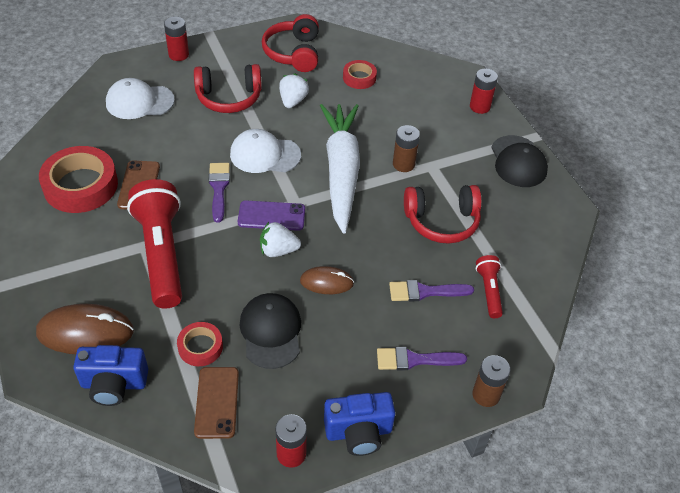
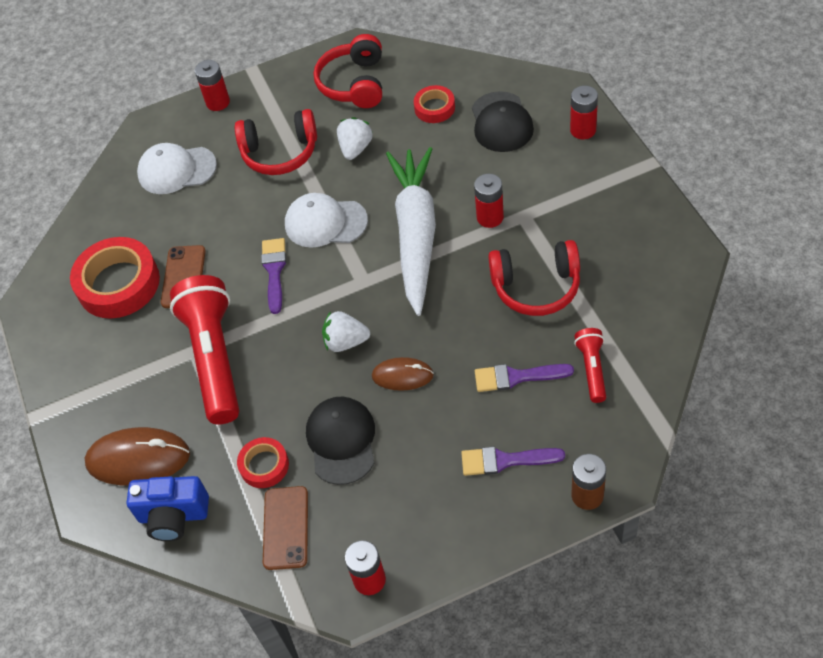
camera: 10 degrees right, 5 degrees up
purple phone [238,200,305,231] -> none
blue camera [324,392,395,456] -> none
brown battery [393,125,420,172] -> red battery [474,174,504,228]
black cap [491,135,548,187] -> black cap moved to [472,91,534,152]

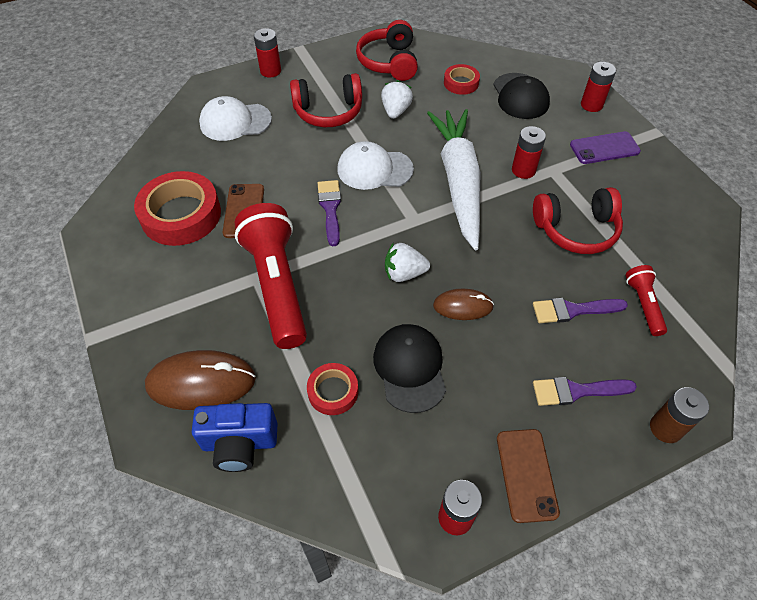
camera: 10 degrees left, 0 degrees up
brown phone [263,486,308,570] -> brown phone moved to [497,429,560,523]
none -> purple phone [570,131,641,164]

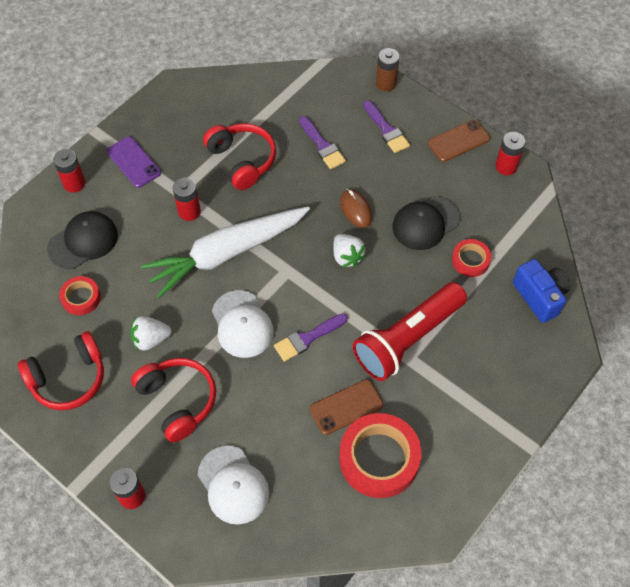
camera: 115 degrees left, 5 degrees up
brown mouse [145,350,256,410] -> none
red flashlight [625,265,667,336] -> none

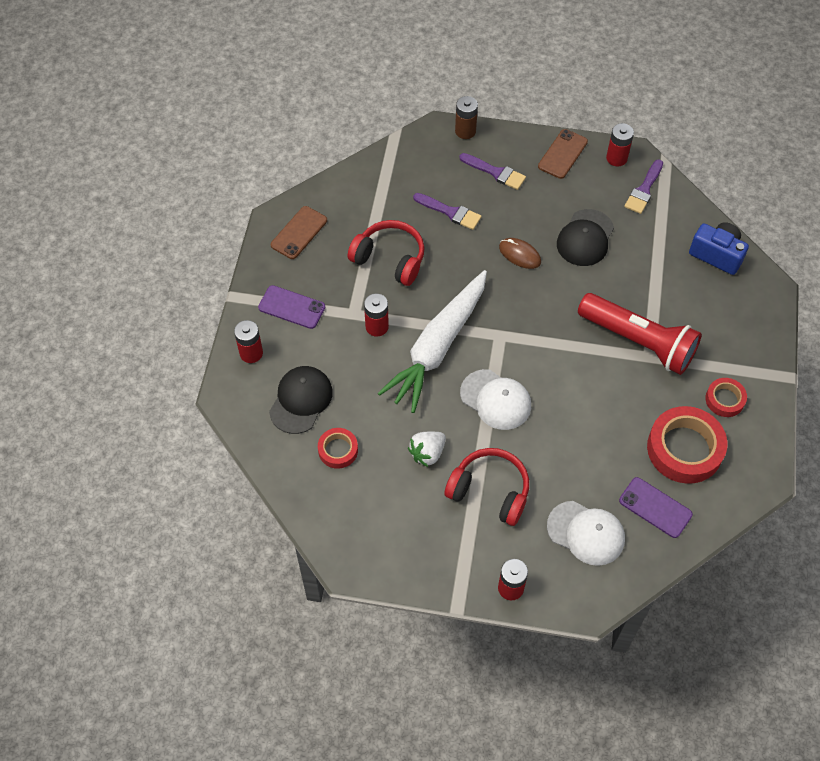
camera: 30 degrees left, 0 degrees up
red headphones [18,331,104,410] -> none
purple brush [274,313,348,362] -> purple brush moved to [624,159,663,214]
brown phone [310,379,384,435] -> brown phone moved to [271,206,327,259]
white strawberry [333,234,366,267] -> none
red flashlight [353,282,467,381] -> red flashlight turned 75 degrees counterclockwise [578,293,702,375]
red tape [452,239,491,277] -> red tape moved to [705,378,747,417]
none -> purple phone [619,477,693,538]

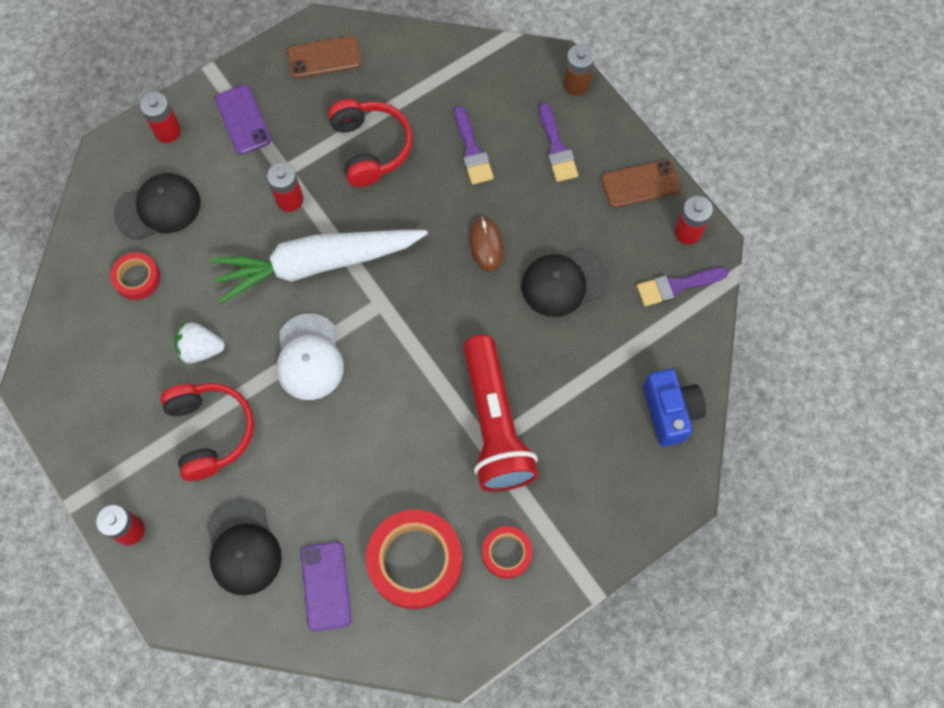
camera: 45 degrees right, 10 degrees up
white cap [547,501,625,566] -> black cap [207,499,282,595]

